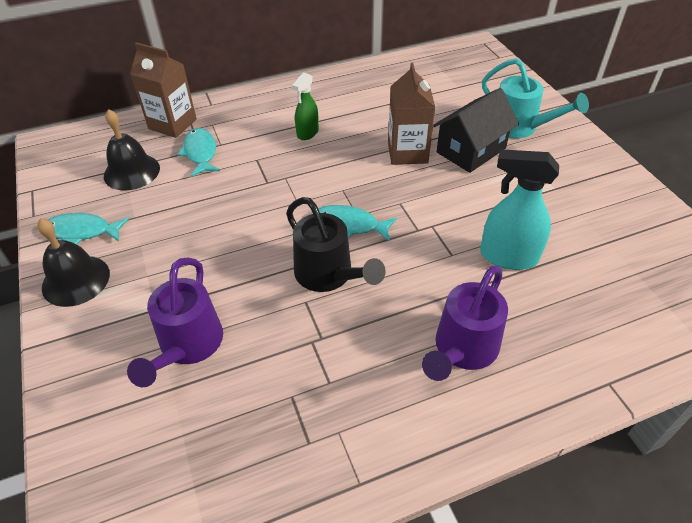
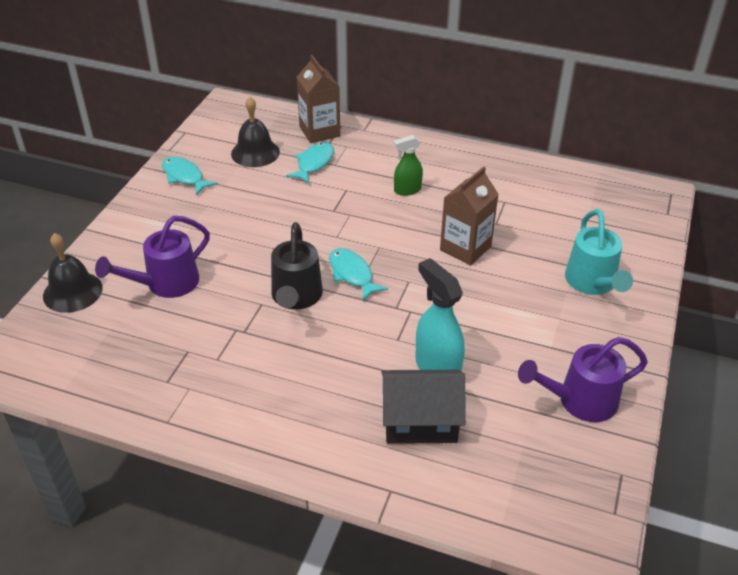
camera: 40 degrees right, 5 degrees down
black bell [37,218,110,307] -> black bell moved to [43,233,103,313]
purple watering can [422,266,508,381] -> purple watering can moved to [518,337,648,422]
black house [433,88,519,173] -> black house moved to [381,370,466,444]

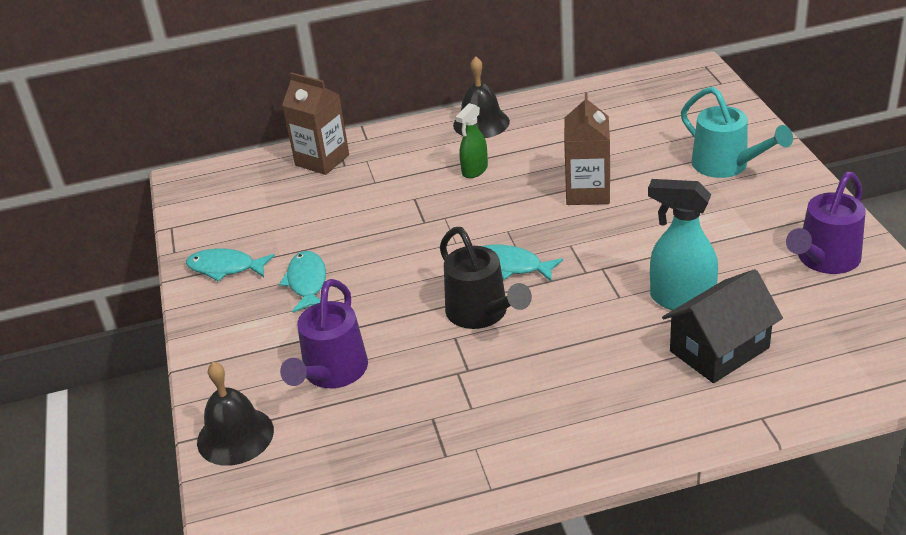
camera: 30 degrees left, 5 degrees down
black bell [231,97,280,167] -> black bell moved to [453,57,510,138]
turquoise fish [286,142,334,184] -> turquoise fish moved to [279,251,326,313]

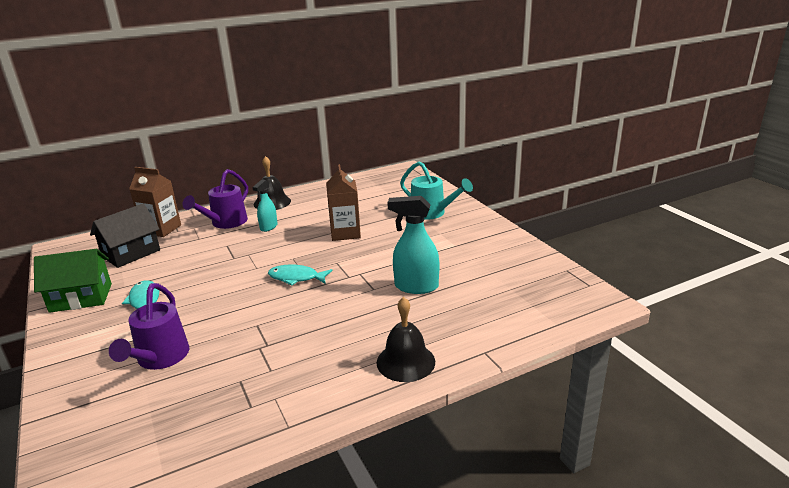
camera: 15 degrees left, 10 degrees down
turquoise fish [186,249,274,281] -> green house [34,249,112,313]
black bell [197,362,274,466] -> black bell moved to [377,297,435,382]
black watering can [440,227,532,329] -> none
green spray bottle [456,103,488,178] -> turquoise spray bottle [252,179,278,232]
black house [662,269,783,383] -> black house moved to [90,204,160,268]
purple watering can [786,172,866,274] -> purple watering can moved to [183,169,248,229]

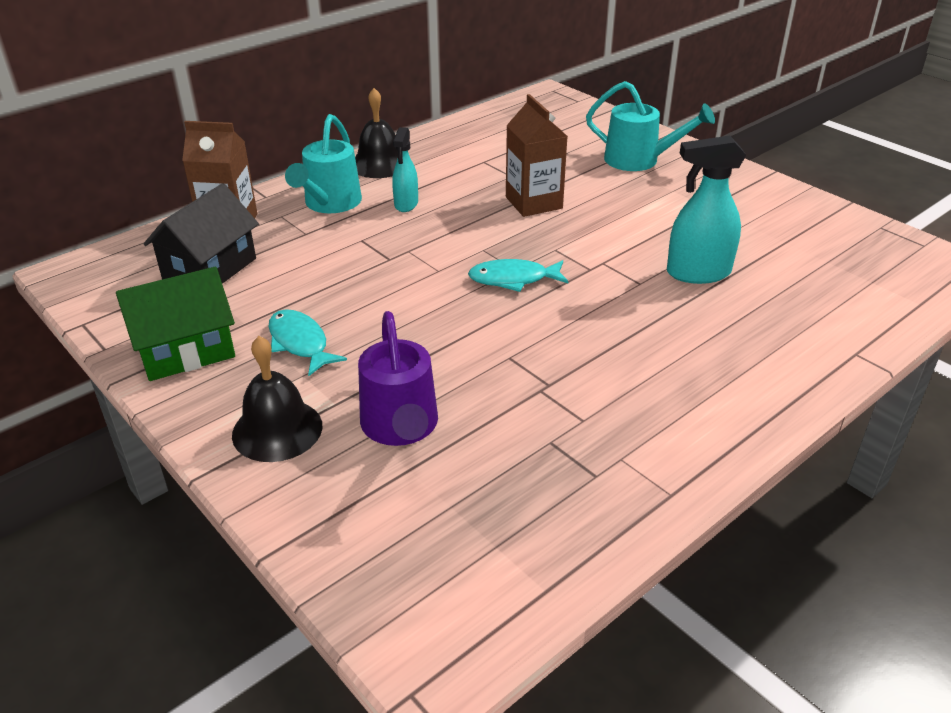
camera: 15 degrees left, 10 degrees up
purple watering can [183,169,248,229] -> turquoise watering can [285,114,362,213]
black bell [377,297,435,382] -> black bell moved to [232,336,322,462]

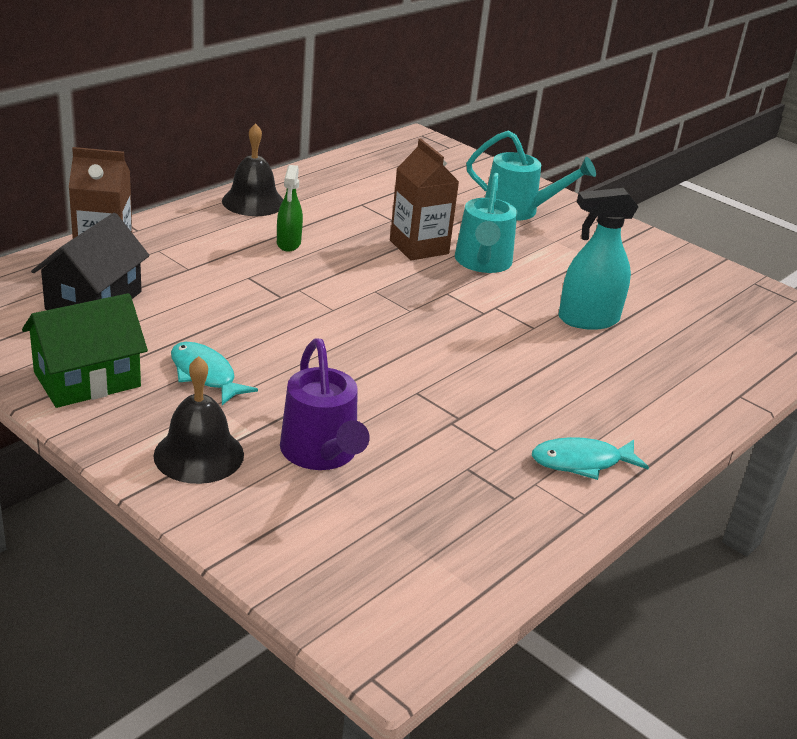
camera: 10 degrees left, 5 degrees down
turquoise watering can [285,114,362,213] -> turquoise watering can moved to [455,173,517,273]
turquoise spray bottle [392,127,418,212] -> green spray bottle [277,165,303,251]
turquoise fish [468,259,569,292] -> turquoise fish moved to [532,437,649,480]

